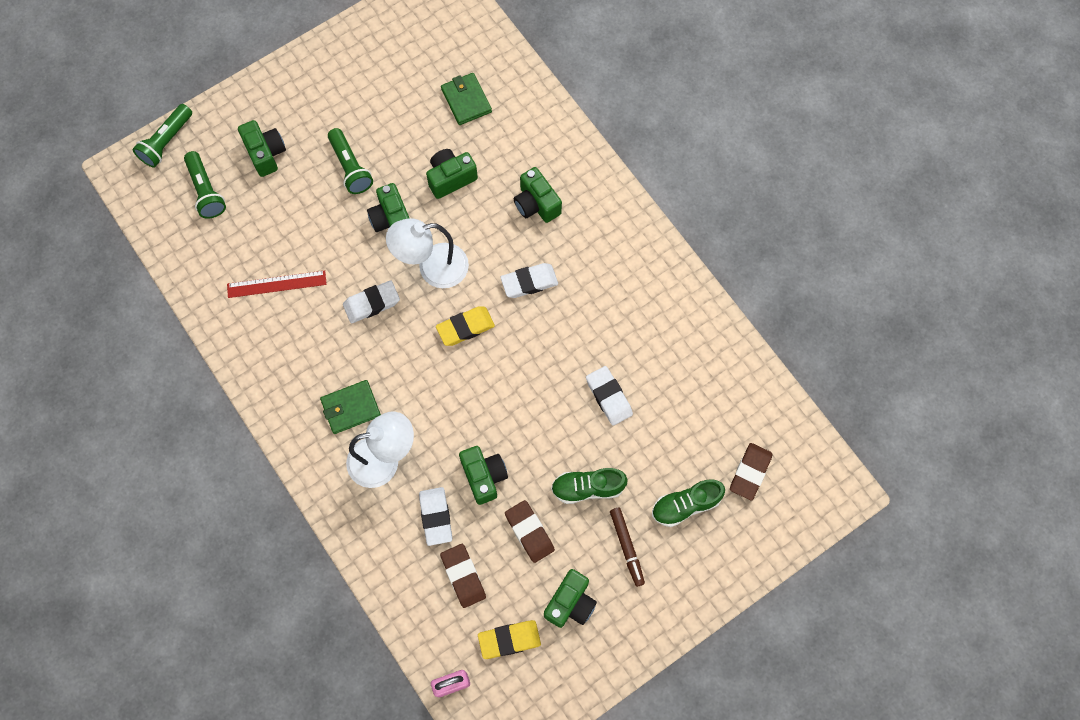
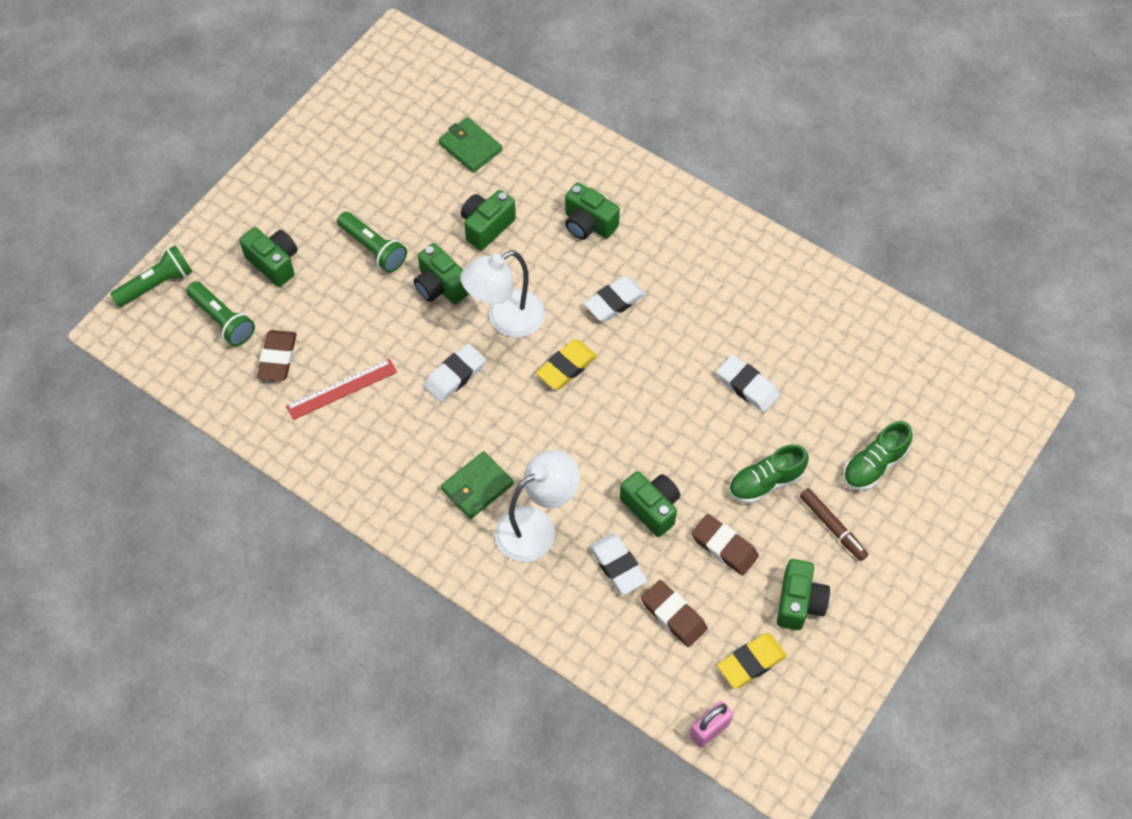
camera: 20 degrees left, 10 degrees down
green flashlight [133,104,192,168] -> green flashlight turned 135 degrees counterclockwise [110,245,193,307]
brown eraser [730,443,772,501] -> brown eraser moved to [257,330,297,381]

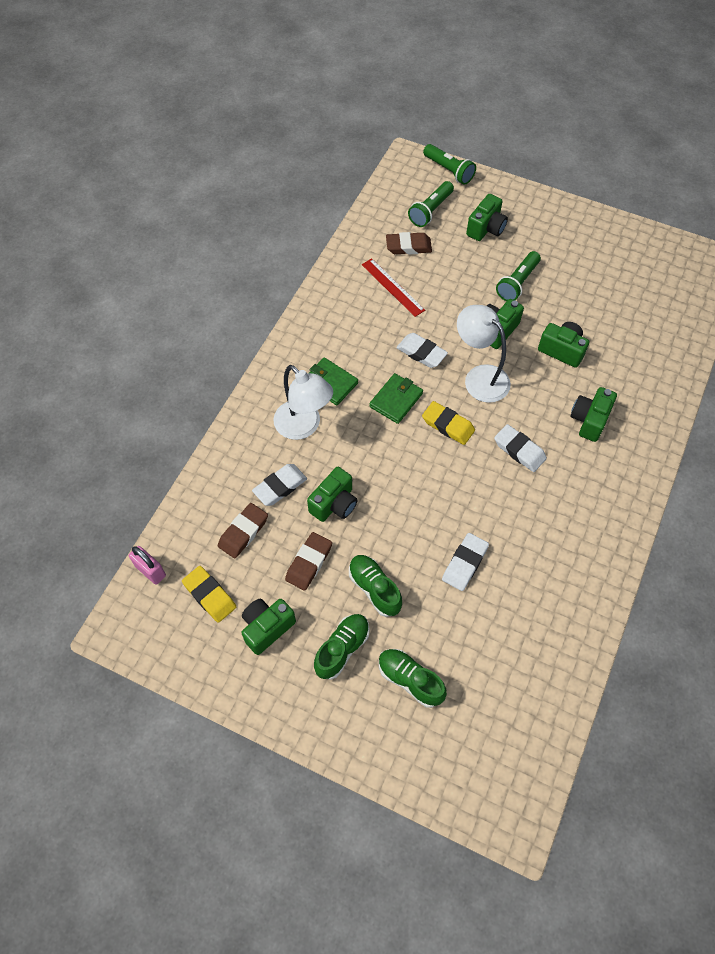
camera: 80 degrees right, 0 degrees up
green wallet [438,117,502,173] -> green wallet moved to [369,373,423,424]
green camera [777,559,830,630] -> green camera turned 135 degrees clockwise [241,599,296,655]
brown marker [800,488,868,561] -> green shoe [314,614,370,679]

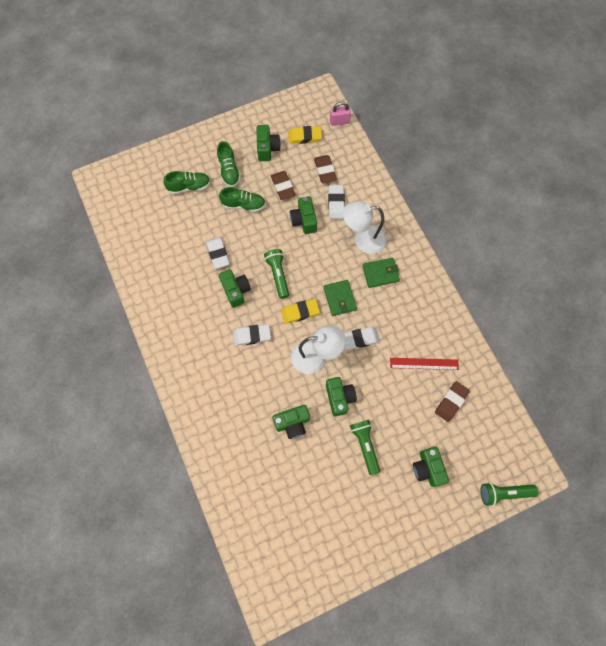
camera: 130 degrees right, 10 degrees up
green flashlight [408,181,454,227] -> green flashlight moved to [264,249,289,299]
green camera [570,387,617,442] -> green camera moved to [219,269,251,308]

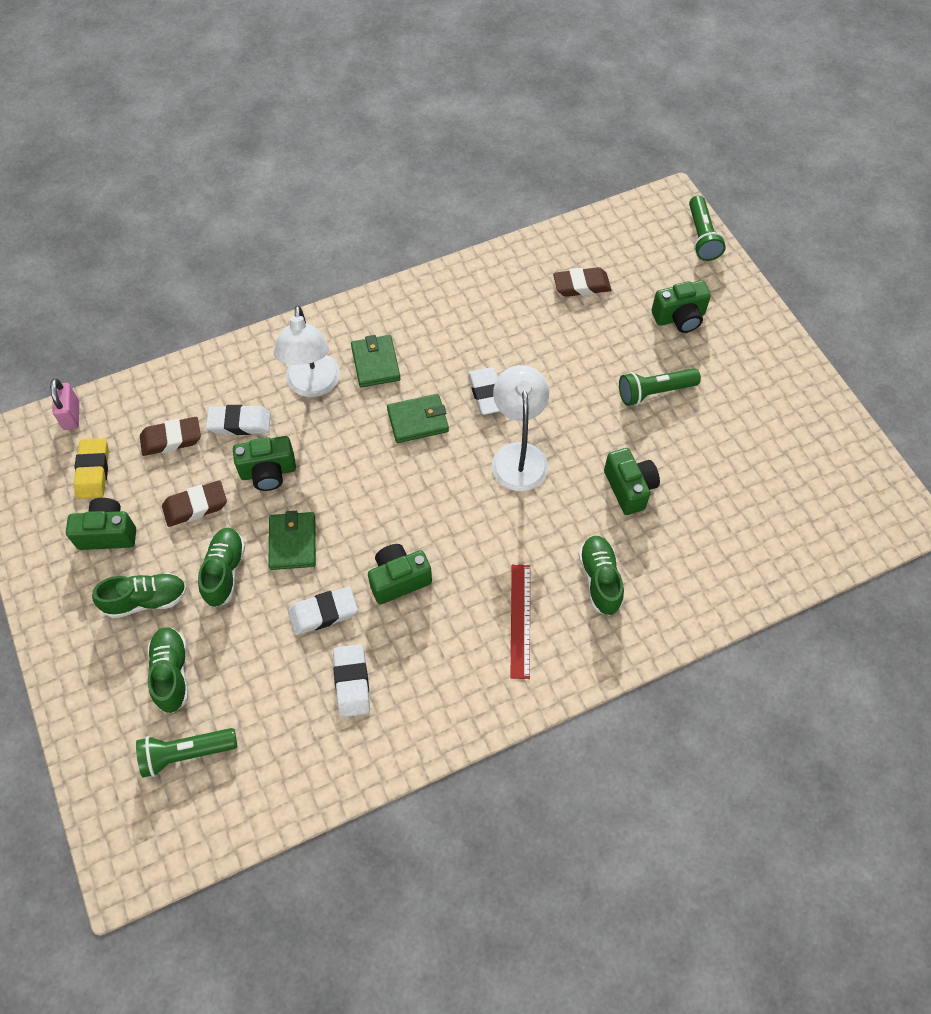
camera: 90 degrees left, 10 degrees down
white eraser [233,324,271,346] -> white eraser moved to [333,644,370,717]
green flashlight [264,249,289,299] -> green flashlight moved to [136,728,237,778]
yellow eraser [281,299,320,324] -> none
green camera [326,377,357,416] -> none
red ruler [390,358,459,370] -> red ruler moved to [511,565,530,679]
brown eraser [435,381,470,422] -> brown eraser turned 45 degrees counterclockwise [553,267,611,297]
none -> green wallet [268,511,316,570]
none -> green shoe [579,536,624,616]

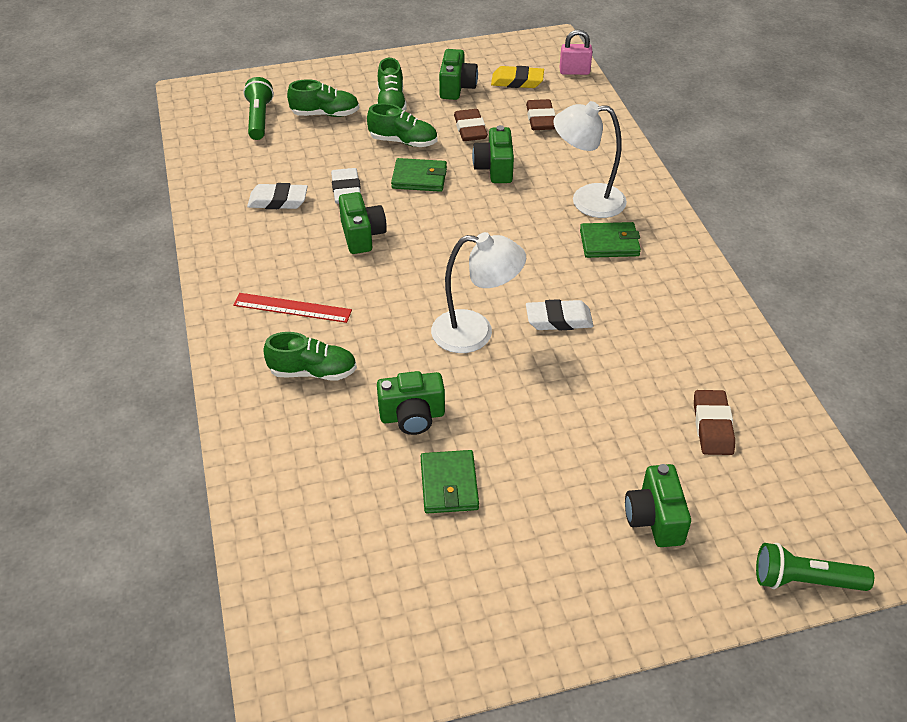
camera: 100 degrees right, 15 degrees down
white eraser [206,405,271,435] -> none
green wallet [387,394,449,443] -> green wallet moved to [421,450,479,514]
green flashlight [619,368,701,406] -> none

